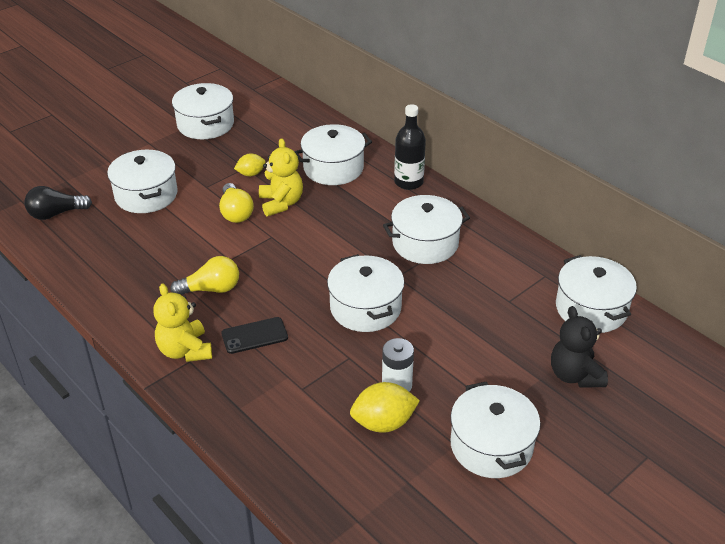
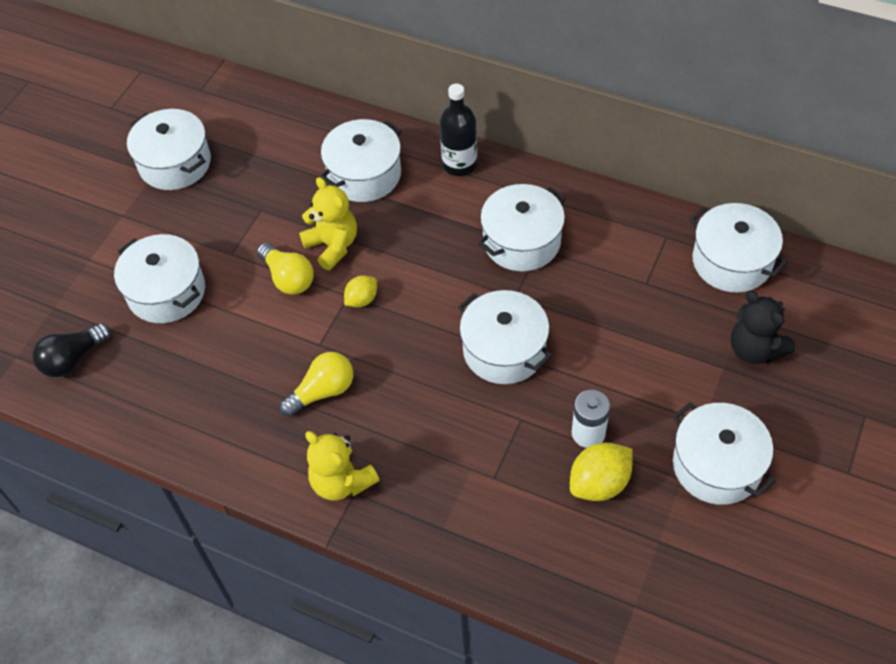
camera: 20 degrees left, 15 degrees up
black phone [221,317,288,354] -> none
yellow lemon [234,153,266,176] -> yellow lemon moved to [344,276,377,307]

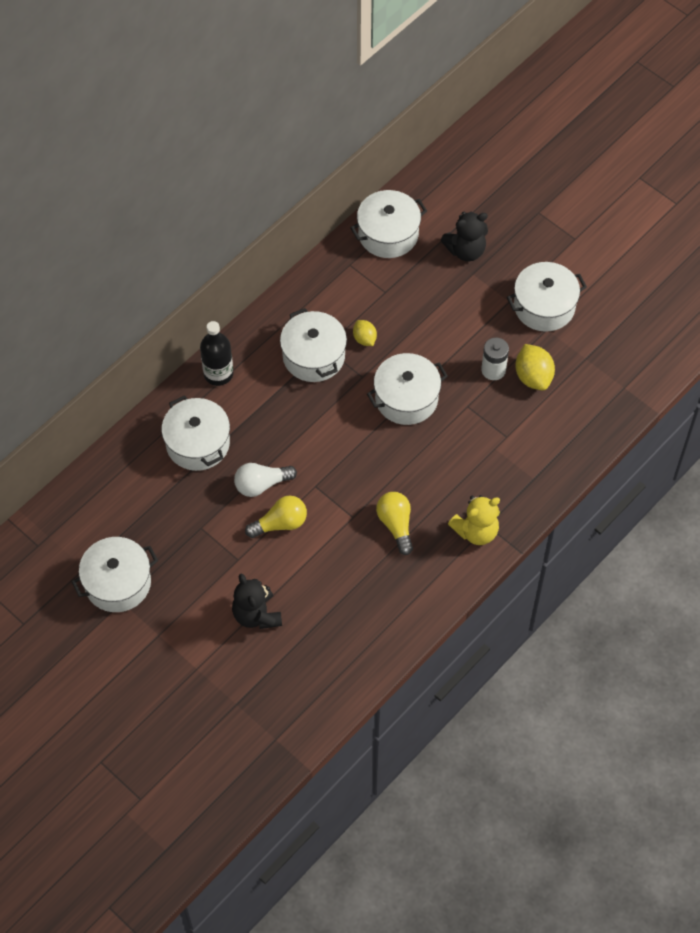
camera: 75 degrees left, 5 degrees up
black light bulb [32,323,111,377] -> none
white pot [114,234,205,323] -> black teddy bear [232,573,282,629]
yellow teddy bear [299,177,357,270] -> white light bulb [234,463,297,497]
yellow lemon [344,276,377,307] -> yellow lemon moved to [353,320,377,346]

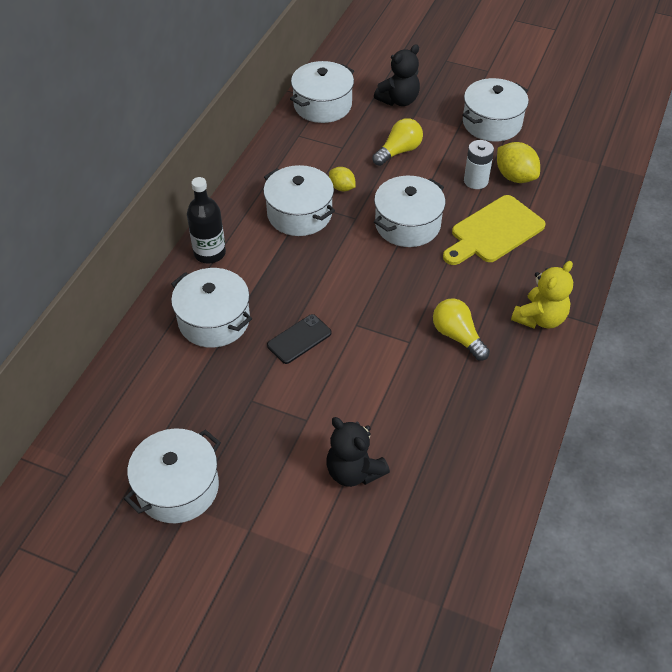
camera: 20 degrees left, 10 degrees down
white light bulb [234,463,297,497] -> black phone [267,314,332,364]
yellow light bulb [245,496,307,538] -> yellow light bulb moved to [372,118,423,166]
none -> yellow cutting board [443,195,546,265]

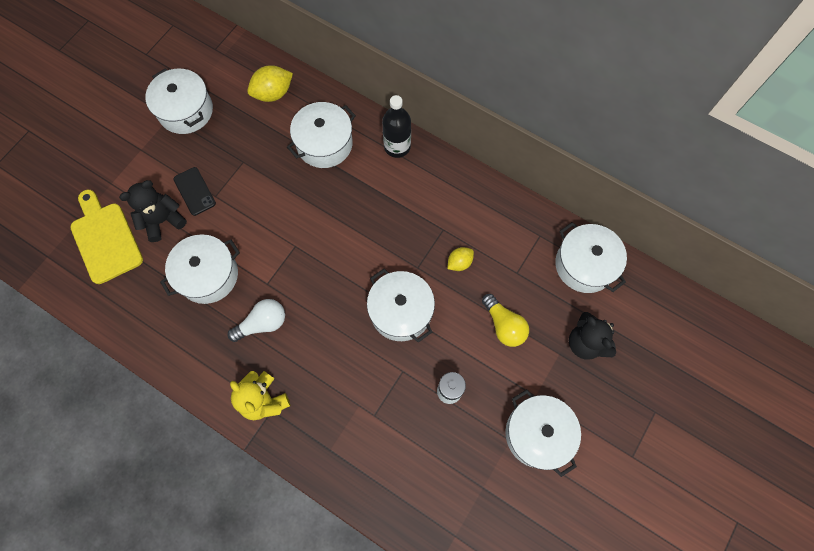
camera: 100 degrees right, 20 degrees up
white pot [264,165,335,236] -> white pot moved to [160,234,240,304]
black phone [267,314,332,364] -> black phone moved to [174,167,216,216]
yellow light bulb [433,299,490,361] -> white light bulb [228,299,285,342]
yellow cutting board [443,195,546,265] -> yellow cutting board moved to [70,190,143,284]
yellow lemon [497,142,540,183] -> yellow lemon moved to [247,65,293,102]

